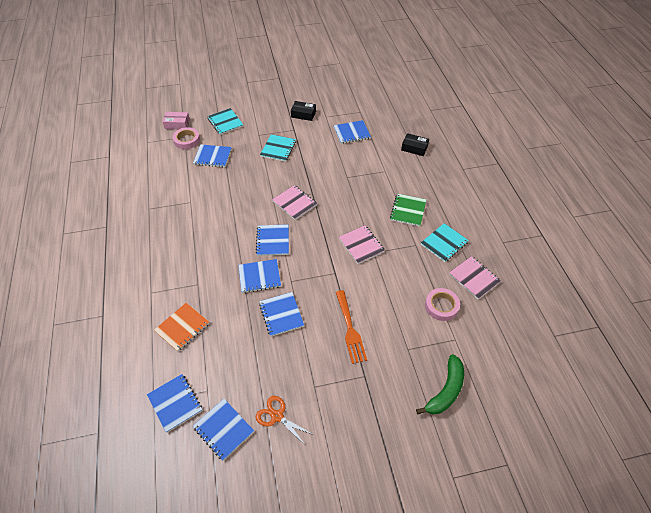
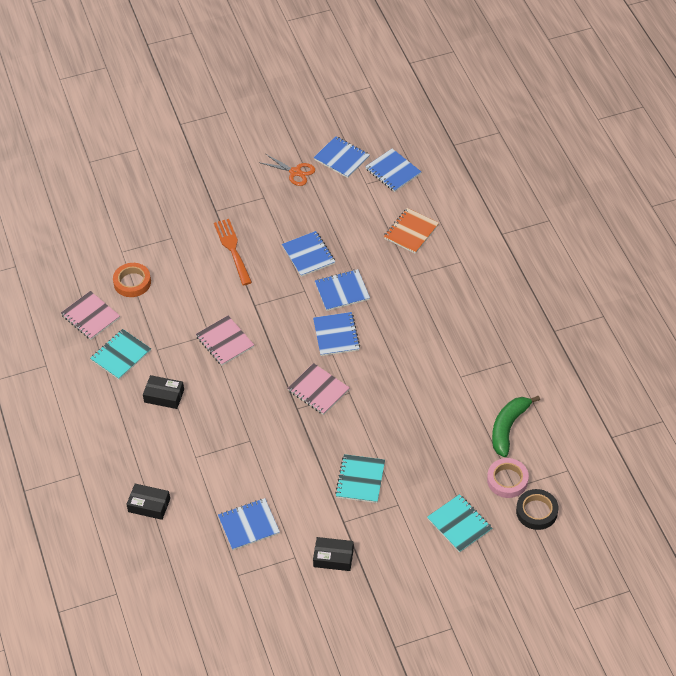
camera: 175 degrees right, 0 degrees up
pink box [162,112,190,129] -> black tape [516,489,558,530]
blue notebook [193,144,232,167] -> none
green notebook [390,194,427,227] -> black box [143,375,184,409]
green banana [416,354,464,414] -> green banana moved to [492,396,540,457]
pink tape [425,288,460,321] -> orange tape [113,263,151,297]

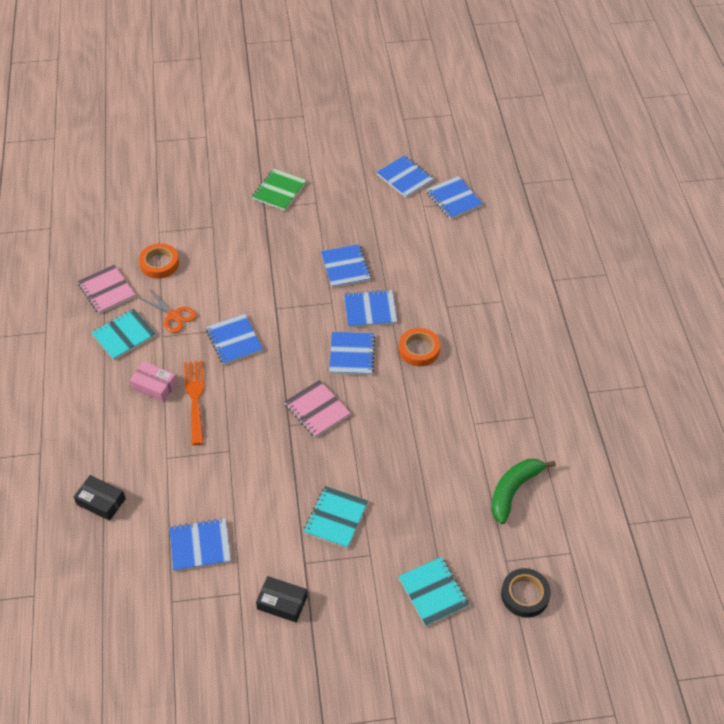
camera: 10 degrees right, 0 degrees up
black box [143,375,184,409] -> pink box [130,361,177,402]
pink notebook [196,316,254,365] -> blue notebook [206,314,263,365]
orange fork [214,219,252,285] -> orange fork moved to [184,361,204,445]
orange scissors [259,154,315,186] -> orange scissors moved to [140,290,196,333]
orange notebook [384,208,439,254] -> none
pink tape [487,458,529,498] -> none
none -> green notebook [252,169,306,211]
none -> orange tape [399,328,440,366]

